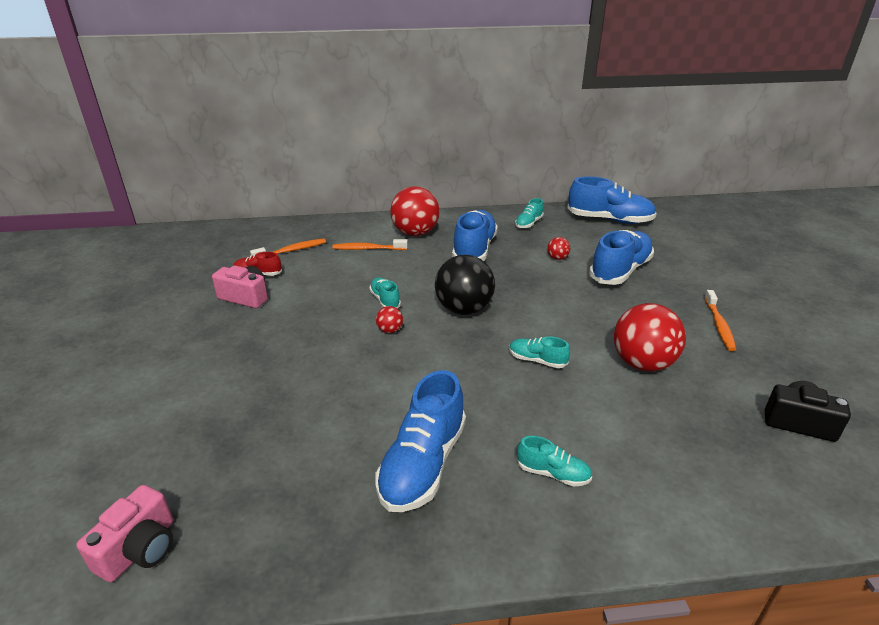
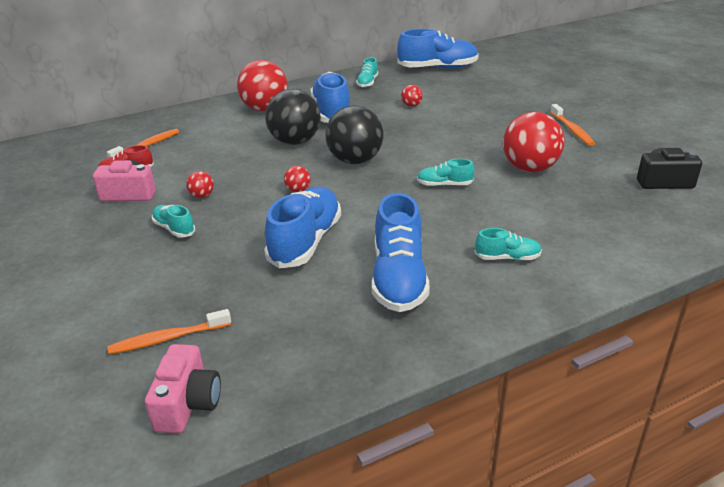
camera: 20 degrees left, 0 degrees up
orange toothbrush [332,239,408,250] -> orange toothbrush moved to [108,309,231,354]
turquoise shoe [369,277,401,308] -> turquoise shoe moved to [152,205,195,238]
blue shoe [589,230,654,285] -> blue shoe moved to [264,187,341,268]
none -> red ball [186,171,214,198]
none -> black ball [265,89,321,145]

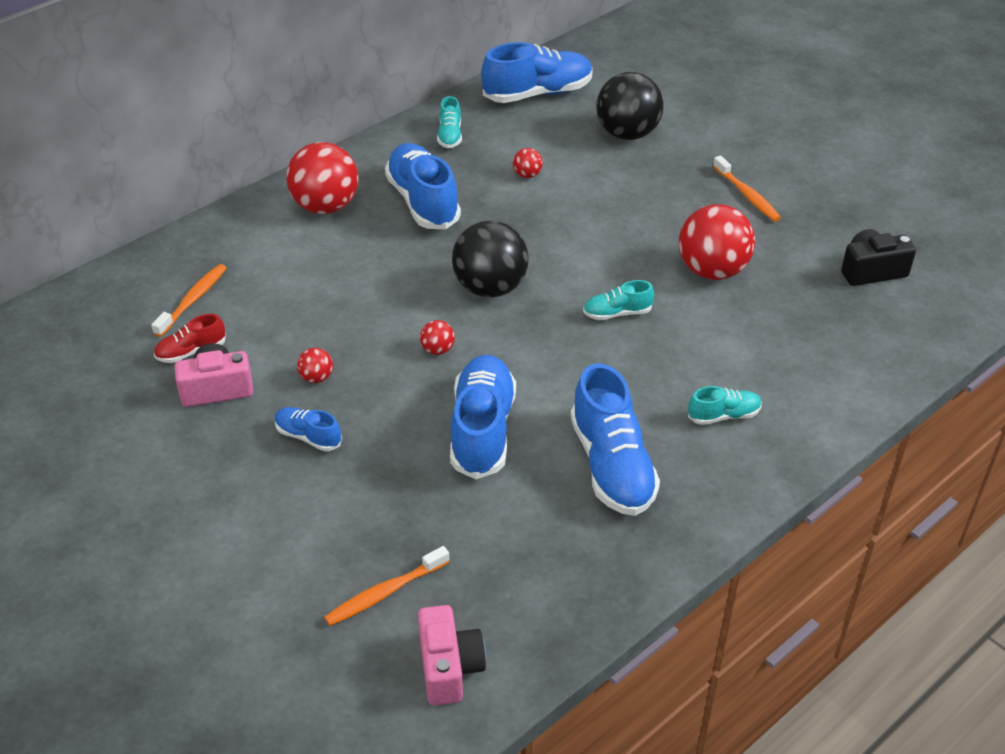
camera: 15 degrees left, 10 degrees up
turquoise shoe [152,205,195,238] -> blue shoe [275,407,342,451]
black ball [265,89,321,145] -> black ball moved to [596,72,663,140]

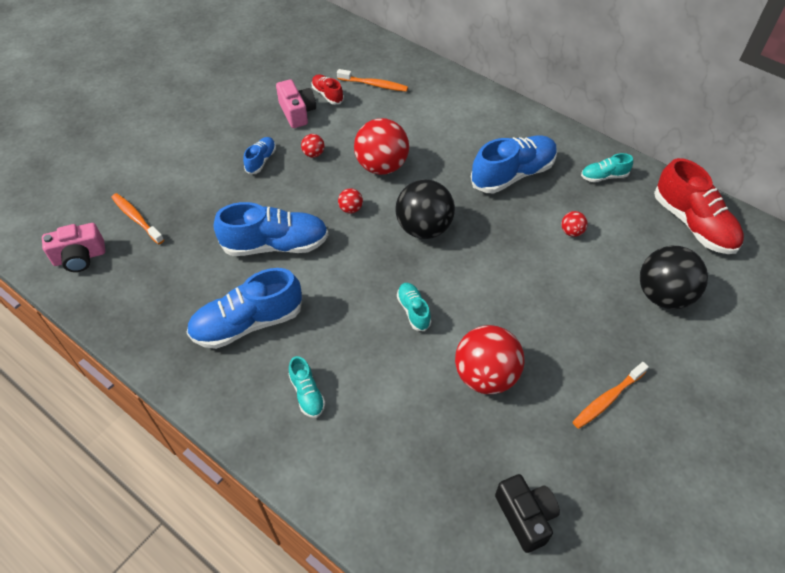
camera: 80 degrees right, 10 degrees up
red ball [286,142,358,214] -> red ball moved to [354,118,409,175]
blue shoe [481,42,593,103] -> red shoe [654,158,744,254]

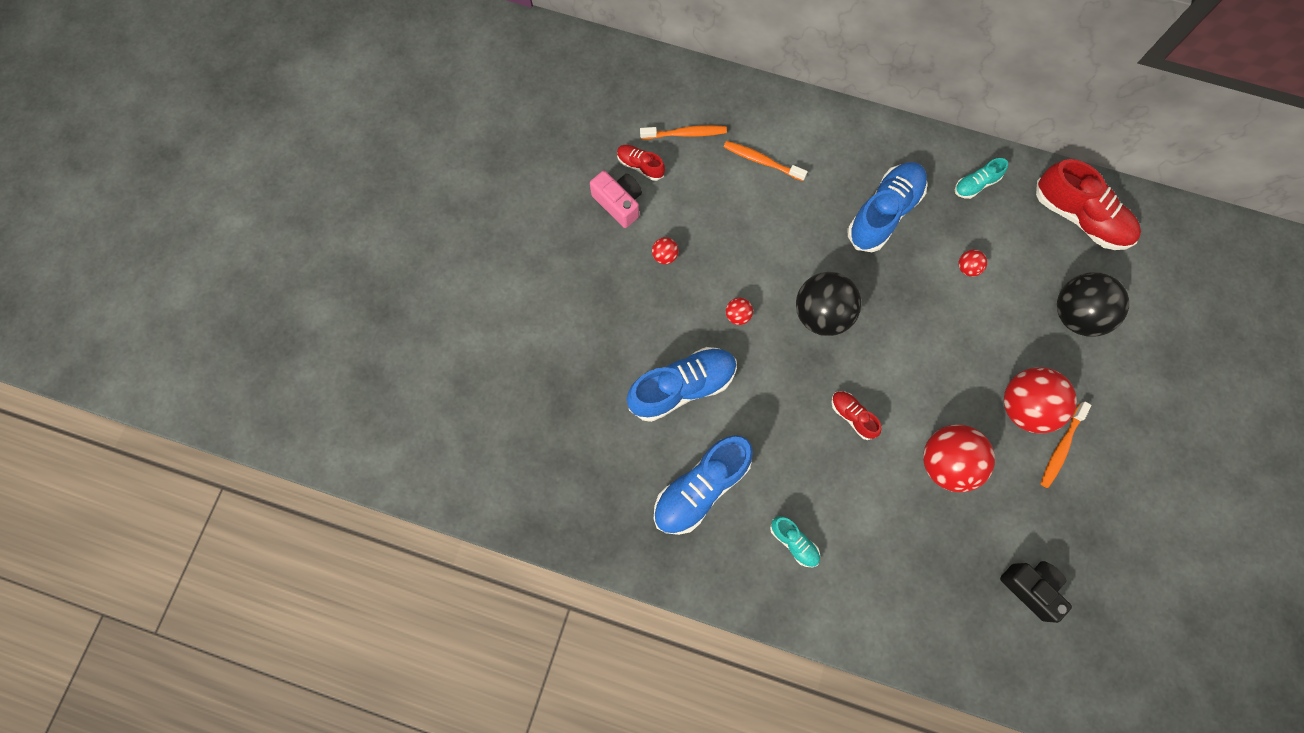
camera: 20 degrees left, 20 degrees up
pink camera [42,223,105,272] -> none
orange toothbrush [111,193,164,244] -> orange toothbrush moved to [724,141,808,181]
blue shoe [243,137,276,174] -> none
red ball [354,118,409,175] -> red ball moved to [1004,367,1077,433]
turquoise shoe [397,283,431,331] -> red shoe [832,391,881,440]

